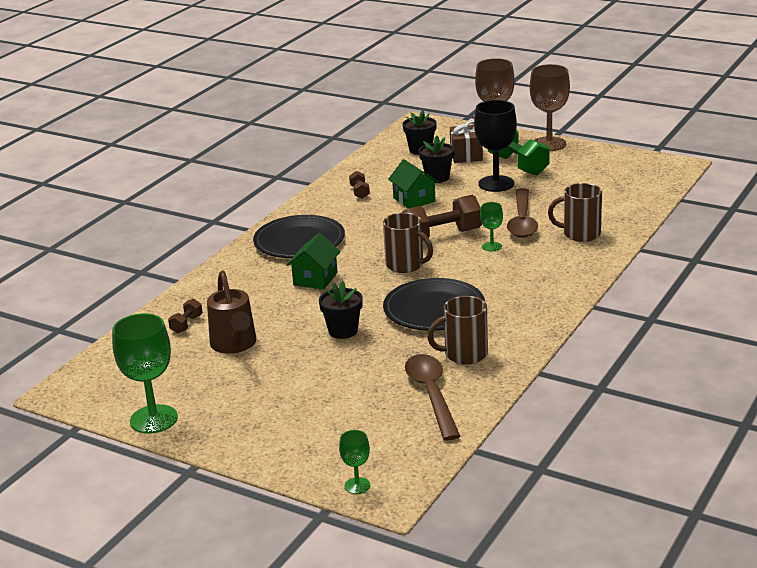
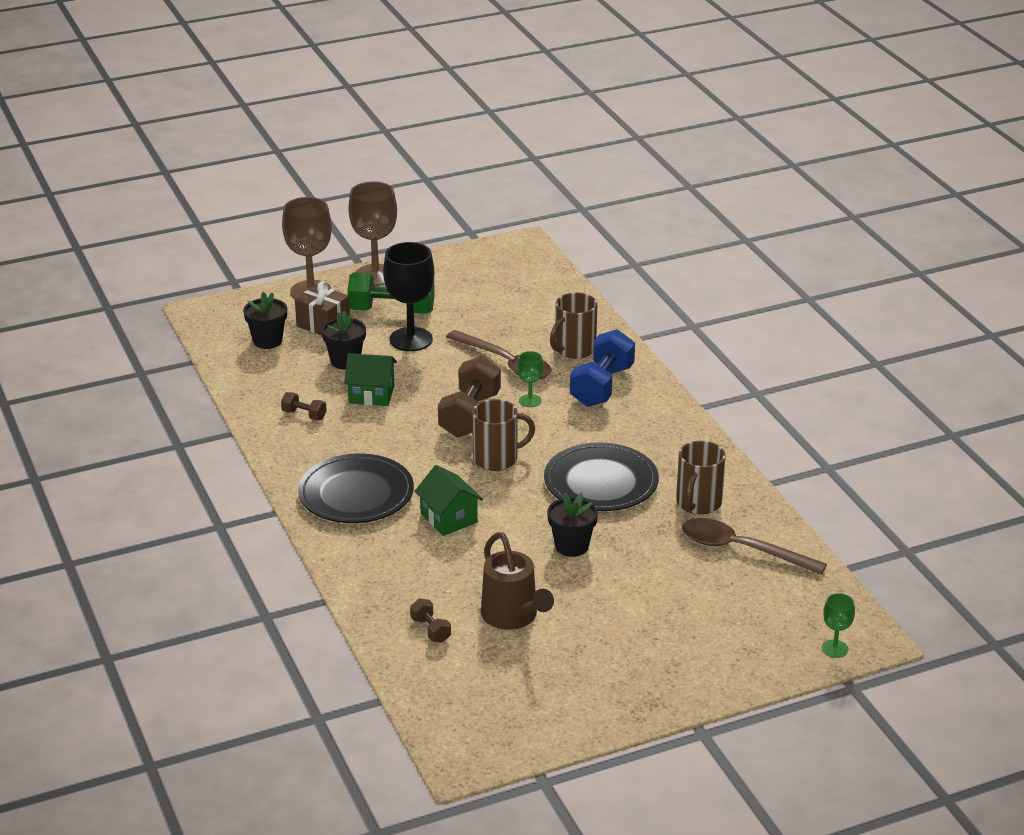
camera: 55 degrees left, 5 degrees up
green goblet [112,313,178,434] -> none
brown watering can [207,271,257,354] -> brown watering can turned 45 degrees clockwise [481,532,554,630]
none -> blue dumbbell [570,329,635,407]

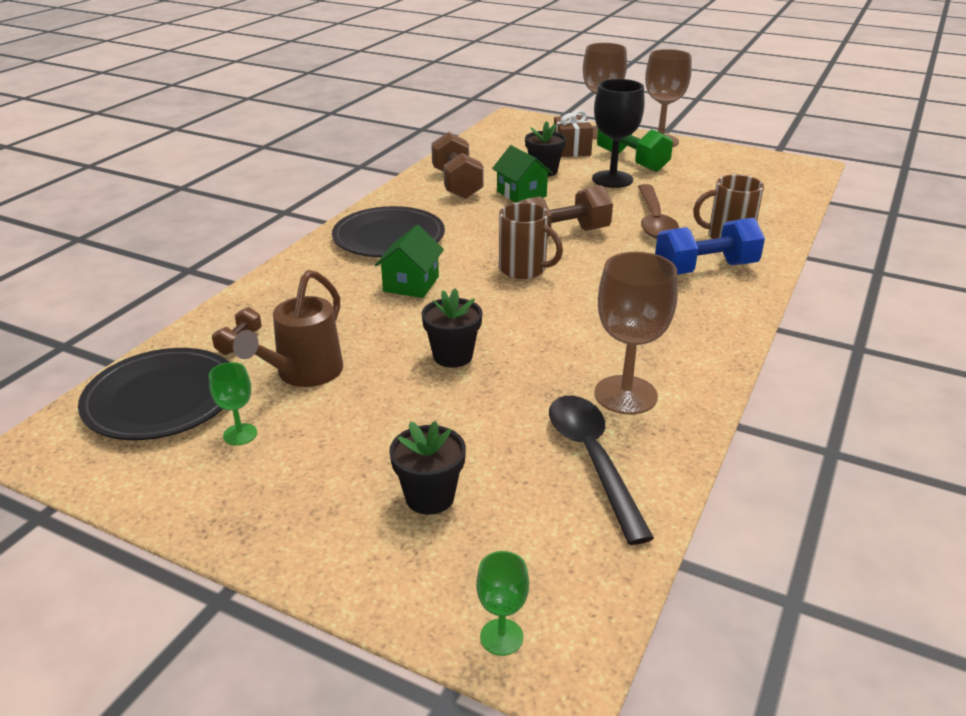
camera: 50 degrees right, 0 degrees up
black flower pot [243,292,287,349] -> black flower pot moved to [389,421,466,515]
brown dumbbell [281,392,327,420] -> brown dumbbell [431,132,484,199], size x2.09
green goblet [517,351,544,407] -> green goblet moved to [209,362,257,445]
black plate [544,442,659,511] -> black plate moved to [78,348,229,440]
brown mug [676,441,726,515] -> brown goblet [594,252,678,415]
brown spoon [682,518,827,575] -> black spoon [549,396,654,545]

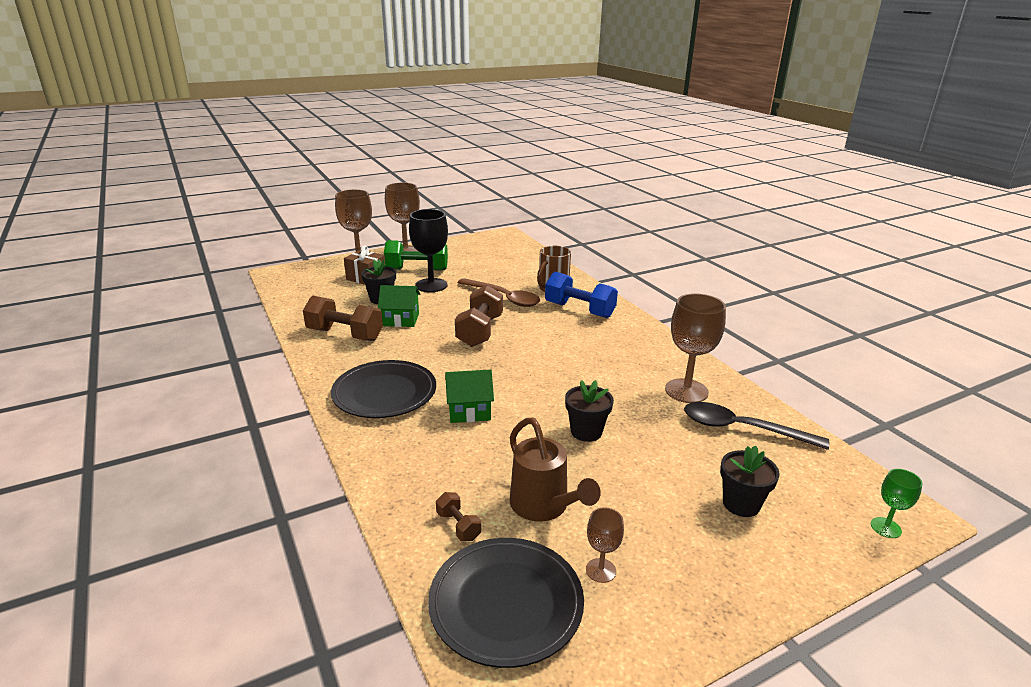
camera: 55 degrees left, 5 degrees down
green goblet [209,362,257,445] -> brown goblet [586,507,624,583]
green house [375,225,444,298] -> green house turned 60 degrees counterclockwise [445,370,494,423]
brown mug [499,202,563,279] -> none
blue dumbbell [655,218,765,275] -> blue dumbbell turned 75 degrees counterclockwise [545,272,618,318]

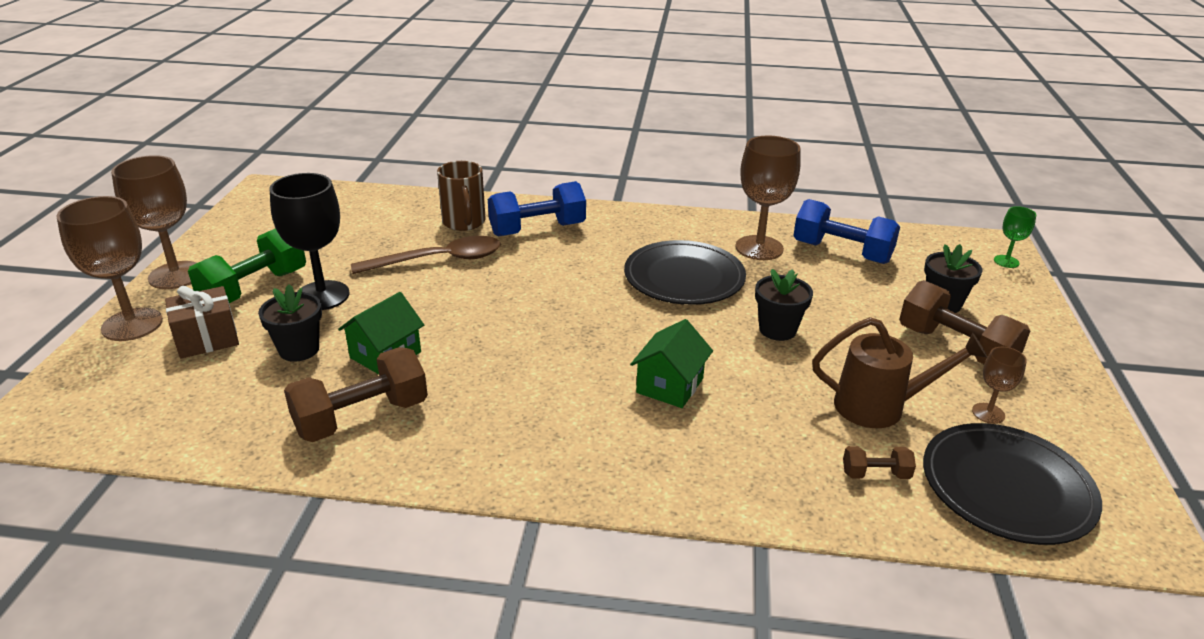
camera: 55 degrees left, 5 degrees up
black plate [331,360,436,418] -> black plate moved to [624,240,746,305]
brown dumbbell [455,285,503,347] -> brown dumbbell moved to [899,280,1030,364]
black spoon [684,402,829,450] -> blue dumbbell [793,199,900,264]

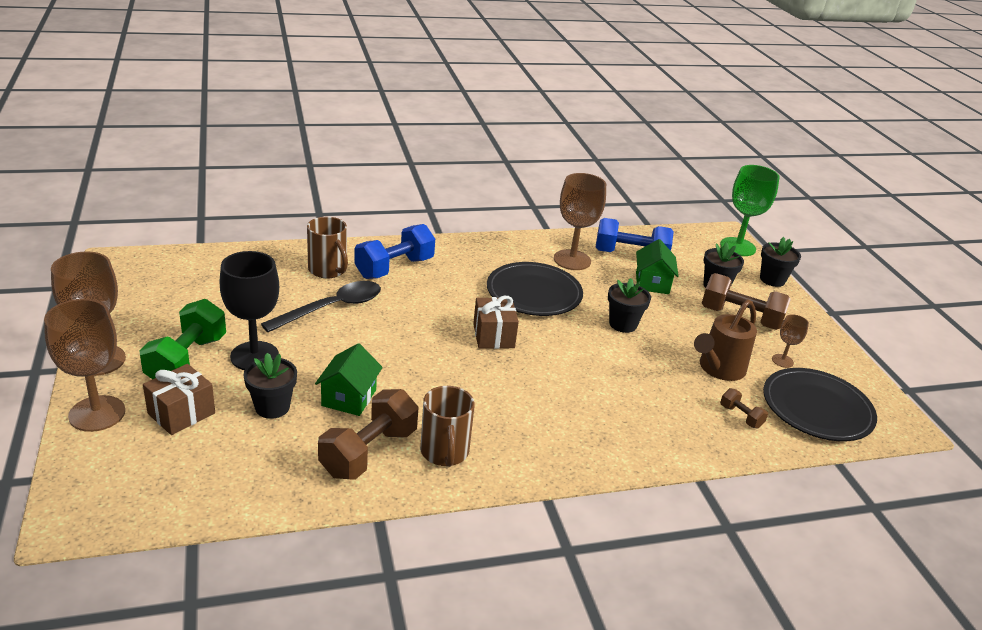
camera: 25 degrees left, 0 degrees up
brown spoon [351,236,501,274] -> black spoon [261,281,381,332]
green house [630,319,713,408] -> green house moved to [636,239,679,294]
brown watering can [812,317,987,428] -> brown watering can turned 150 degrees clockwise [694,299,757,381]
brown dumbbell [843,446,916,479] -> brown dumbbell turned 75 degrees clockwise [720,388,768,428]
green goblet [994,206,1036,268] -> green goblet [720,165,780,256], size x2.01
none -> brown mug [420,386,475,467]
none -> brown gift [473,296,519,349]
none -> black flower pot [760,237,801,287]

